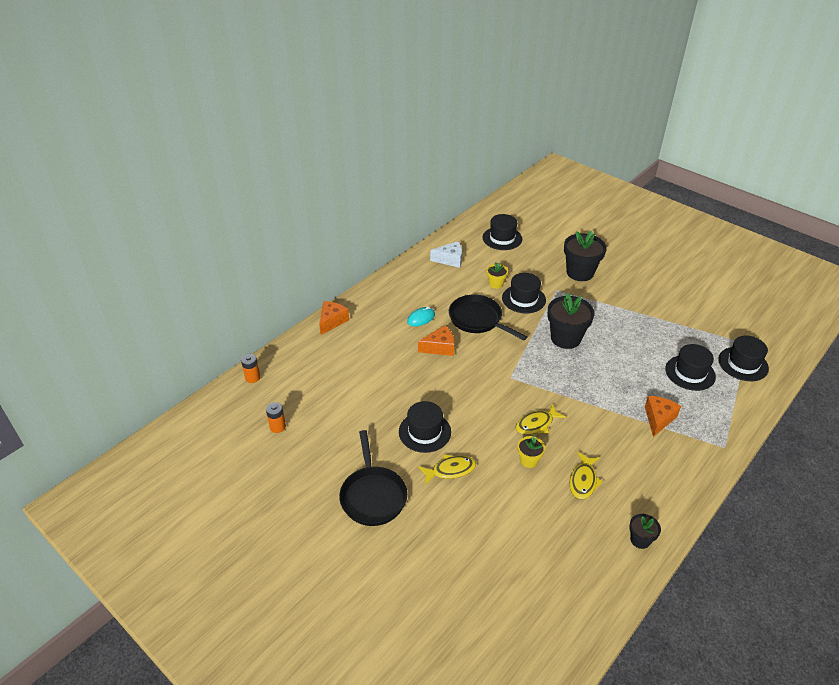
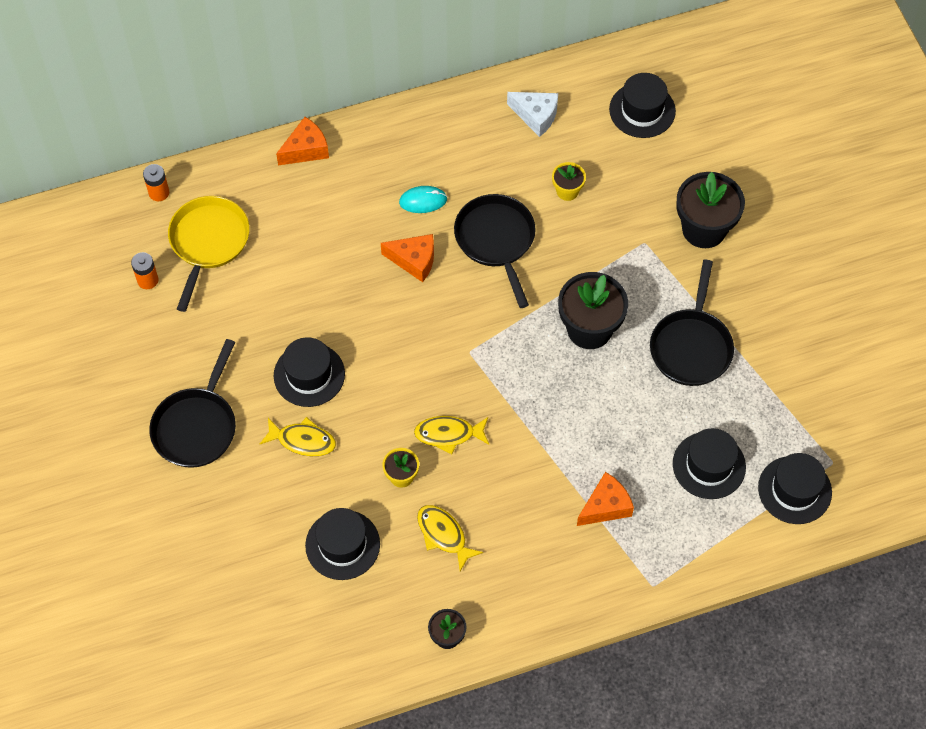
camera: 30 degrees right, 20 degrees up
black hat [502,273,546,313] -> black hat moved to [305,508,380,580]
yellow fish [569,452,603,499] -> yellow fish turned 90 degrees clockwise [417,505,483,571]
none -> yellow pan [168,196,249,312]
none -> black pan [650,260,734,386]

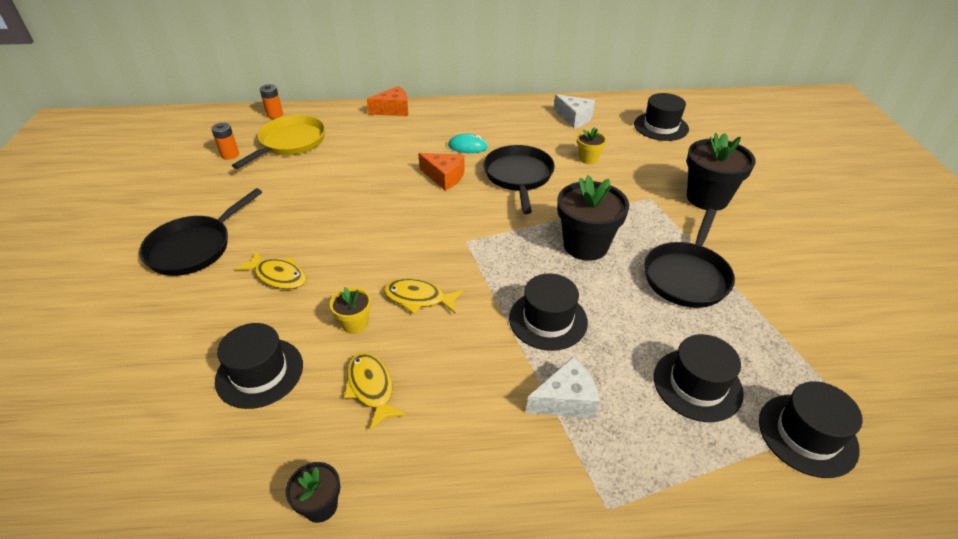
camera: 15 degrees right, 20 degrees down
black hat [274,337,345,407] -> black hat moved to [509,274,588,351]
orange cheese [577,472,634,526] -> white cheese [526,357,600,418]

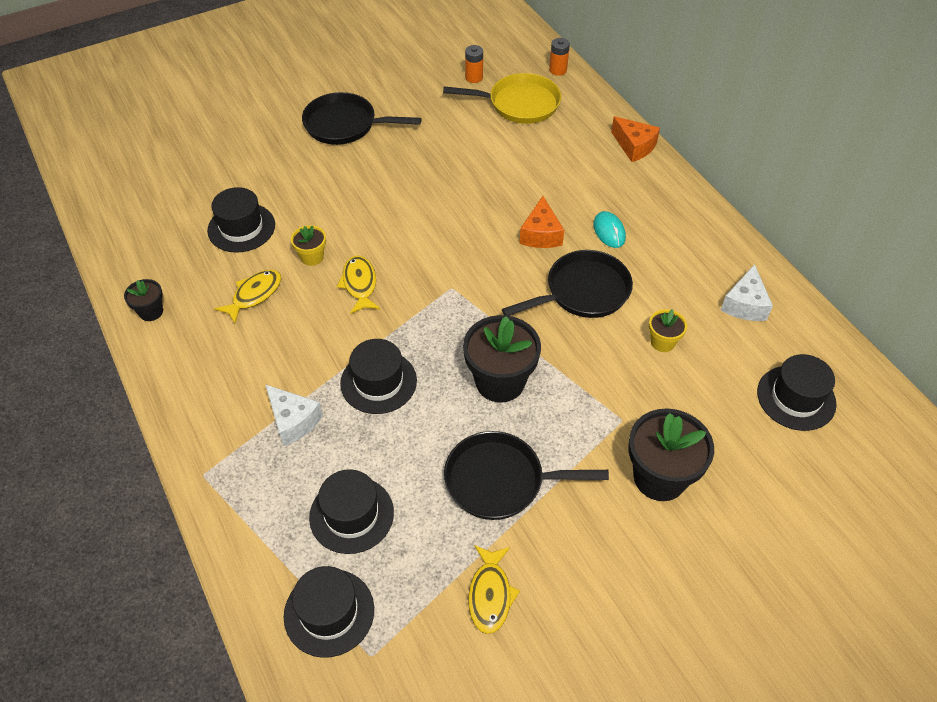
camera: 65 degrees right, 10 degrees up
yellow fish [236,251,306,289] -> yellow fish moved to [468,545,520,634]

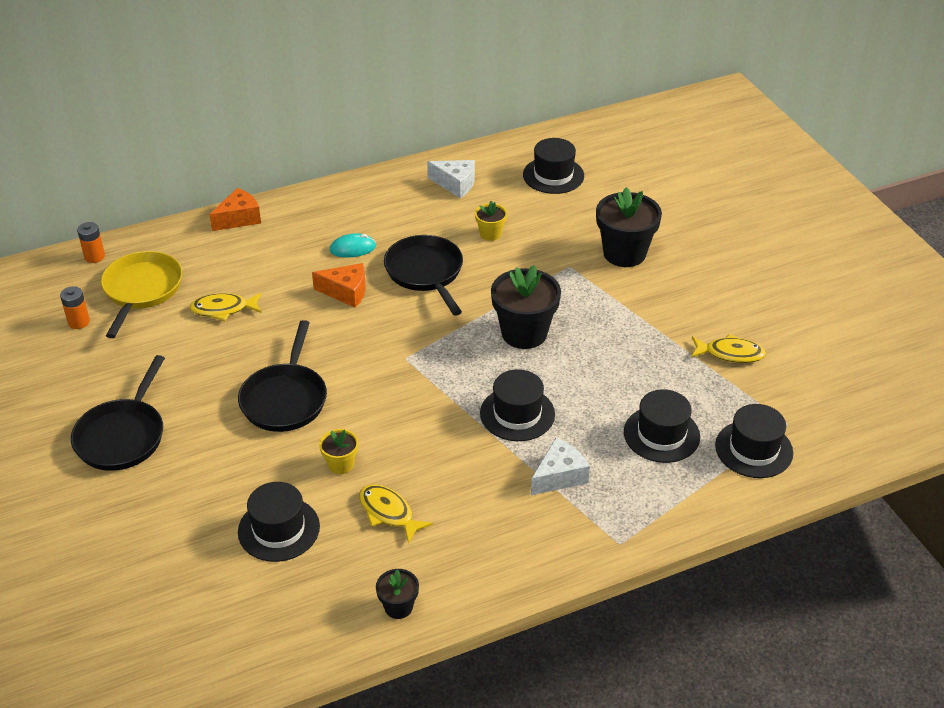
camera: 85 degrees left, 10 degrees down
yellow fish [336,256,380,314] -> yellow fish moved to [190,293,261,321]
black pan [444,431,609,520] -> black pan moved to [238,320,327,432]

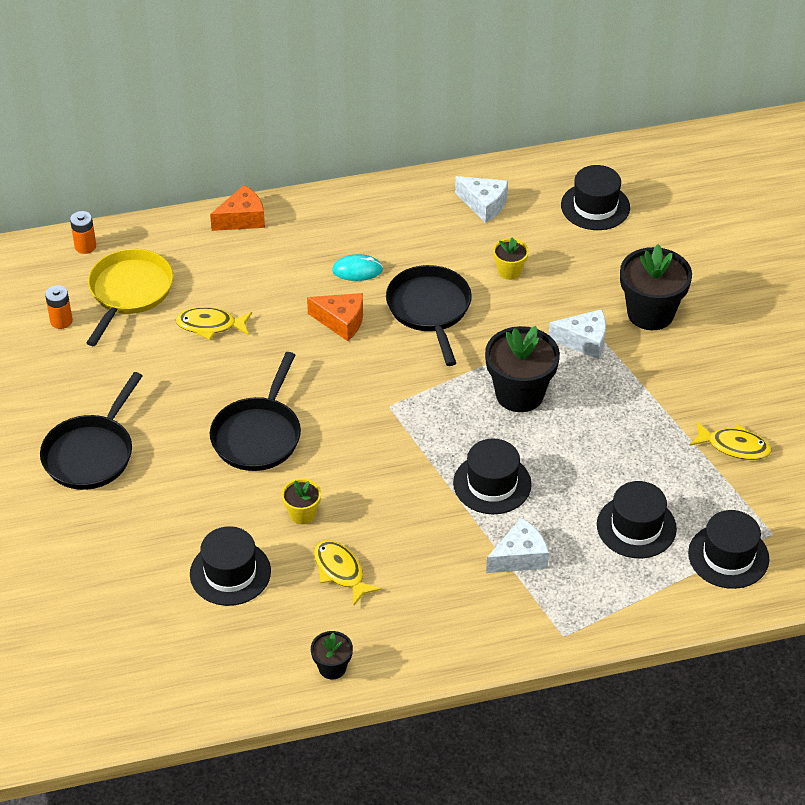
camera: 10 degrees right, 5 degrees up
none -> white cheese [549,309,606,359]

